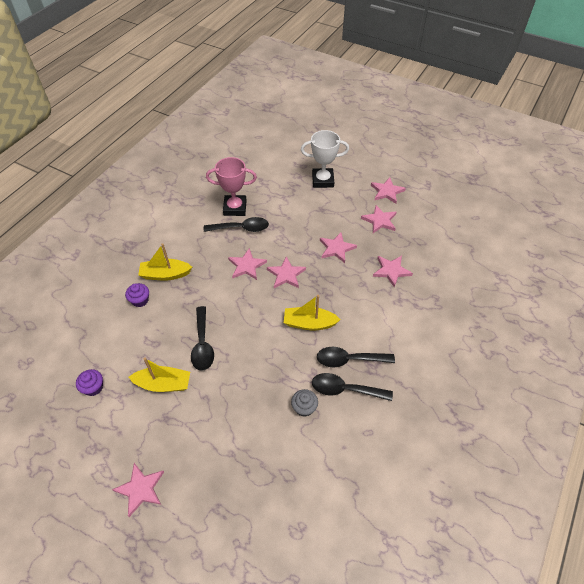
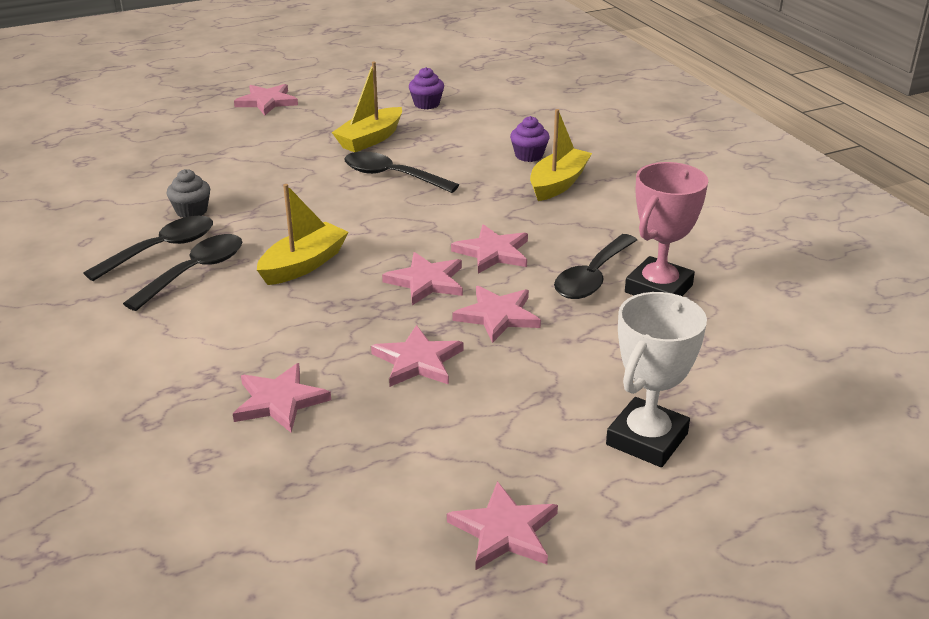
camera: 125 degrees right, 20 degrees down
pink star [361,205,397,233] -> pink star moved to [452,286,541,343]

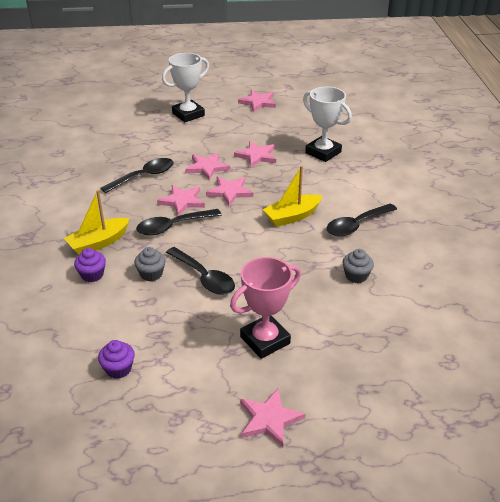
camera: 160 degrees left, 5 degrees up
black spoon [83,216,213,281] -> black spoon moved to [136,209,221,236]
pink star [233,363,331,433] -> white trophy [303,87,352,162]
yellow boat [332,61,402,152] -> none
pink trophy [625,162,708,296] -> pink trophy moved to [230,257,301,359]
none -> grey cupcake [134,247,166,281]

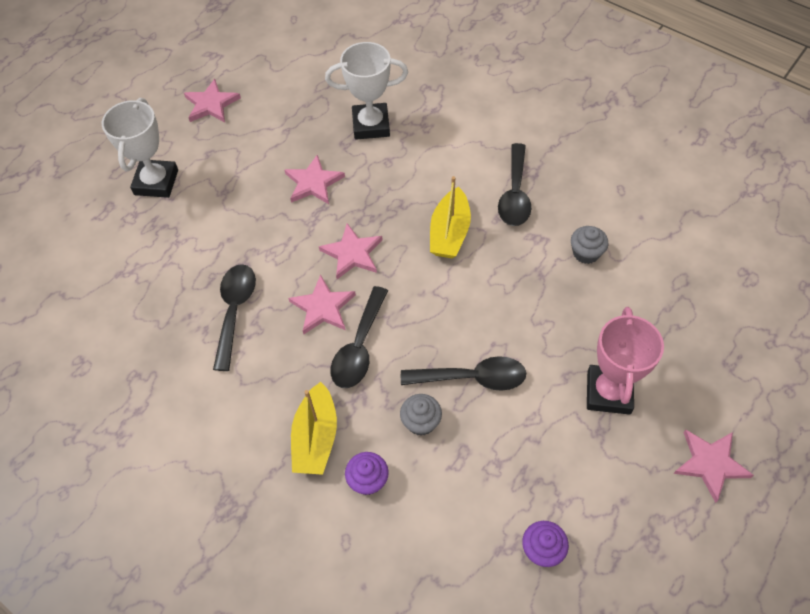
camera: 45 degrees left, 20 degrees up
pink star [185,153,230,180] -> none

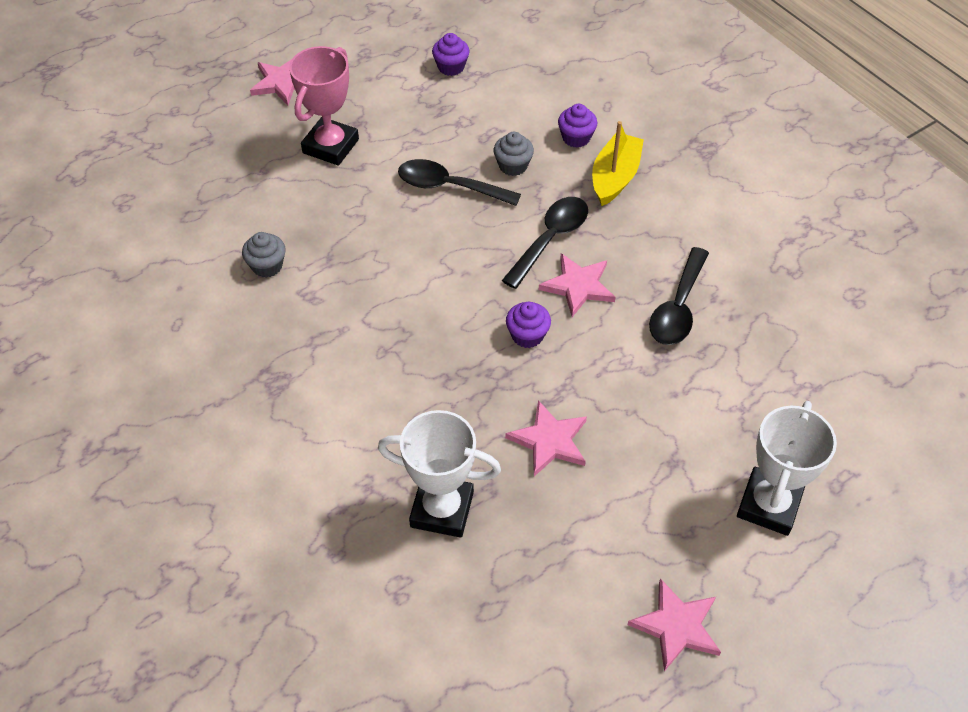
camera: 165 degrees left, 5 degrees down
pink star [319,223,383,279] -> purple cupcake [506,302,551,348]
yellow boat [430,176,471,258] -> none
black spoon [498,143,531,226] -> none

